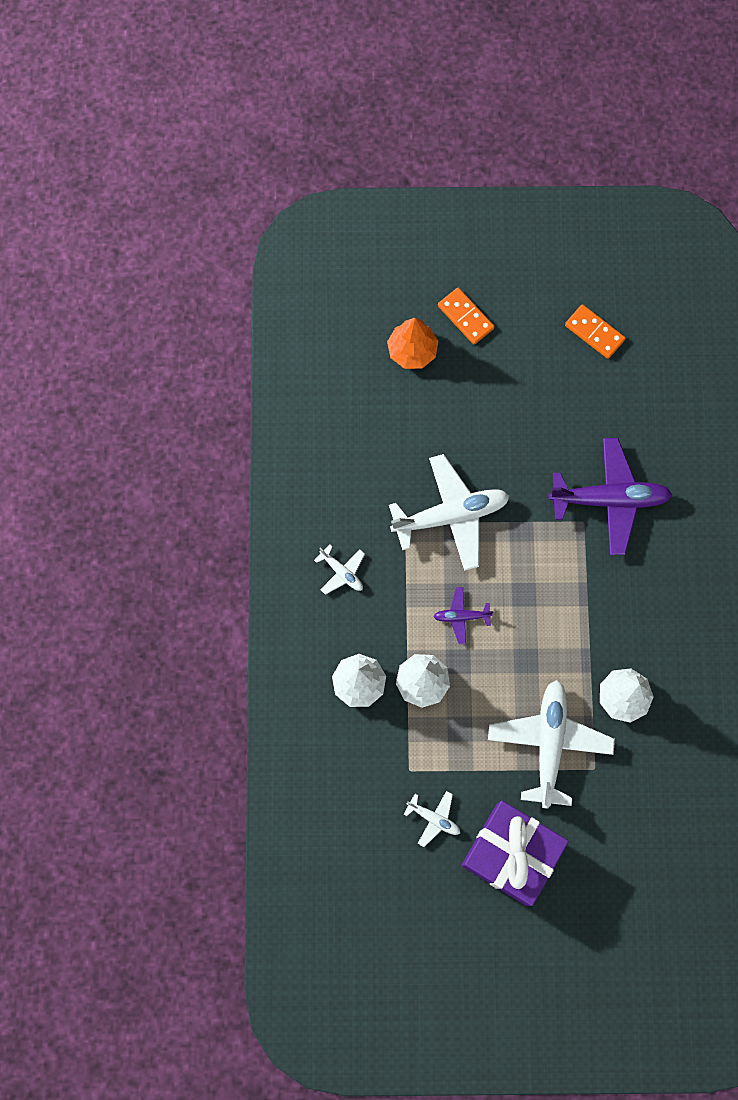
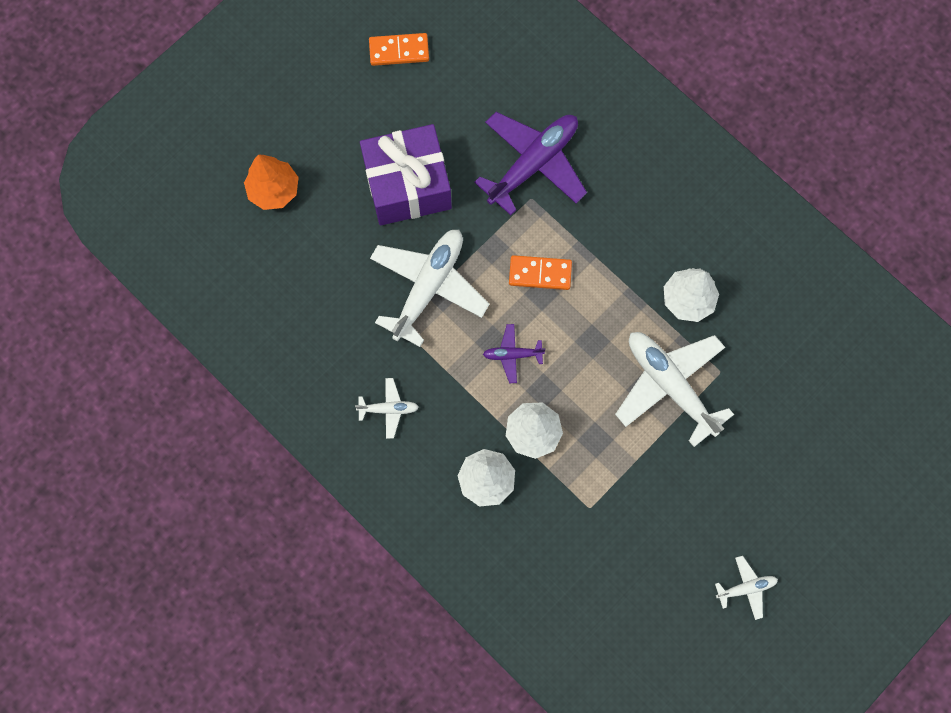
camera: 45 degrees left, 0 degrees up
white plane [403,791,460,847] -> white plane moved to [715,556,778,620]
purple plane [433,587,493,644] -> purple plane turned 45 degrees clockwise [483,324,546,383]
orange domino [438,288,494,345] -> orange domino moved to [509,255,572,290]
purple gift [461,801,569,906] -> purple gift moved to [360,124,452,226]

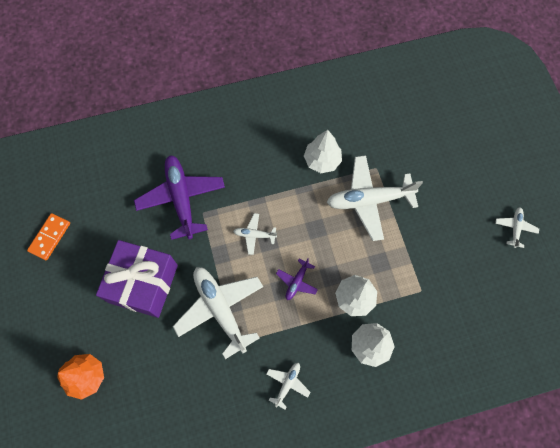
camera: 60 degrees left, 5 degrees down
orange domino [509,255,572,290] -> white plane [233,213,277,255]

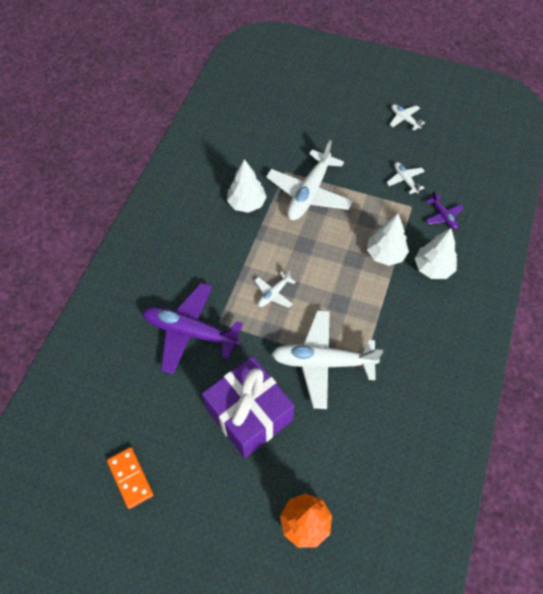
camera: 55 degrees left, 10 degrees down
white plane [266,363,310,410] -> white plane moved to [386,162,425,194]
purple plane [276,258,318,300] -> purple plane moved to [425,191,464,229]

